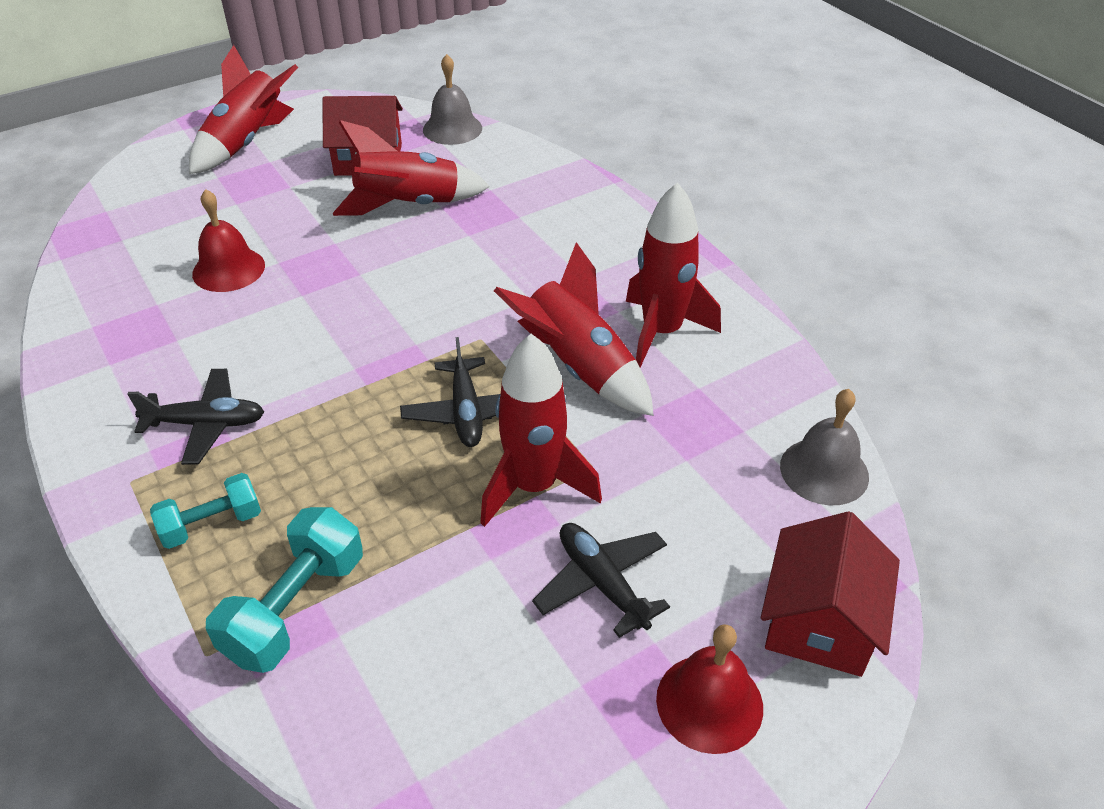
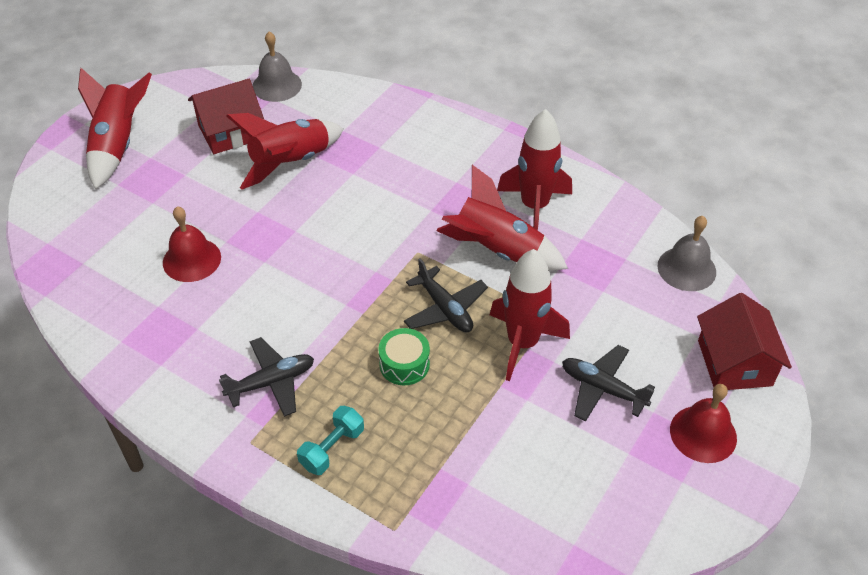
camera: 25 degrees left, 5 degrees up
turquoise dumbbell [206,507,363,673] -> none
none -> green drum [378,328,430,385]

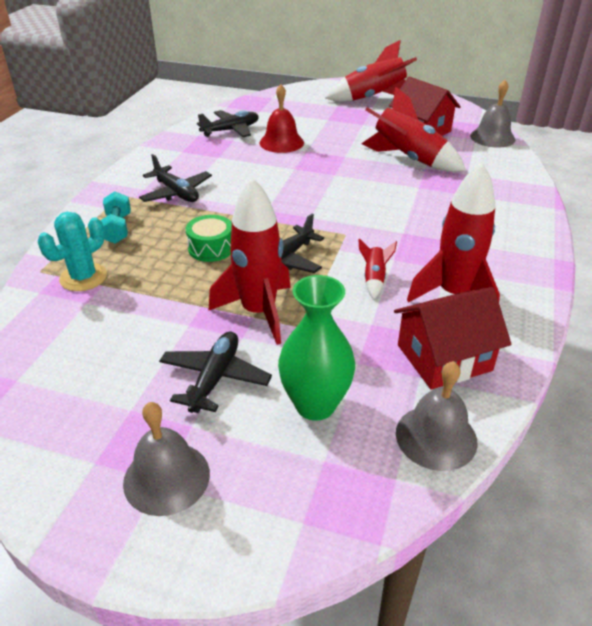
camera: 75 degrees right, 10 degrees down
turquoise dumbbell [297,406,364,475] -> turquoise dumbbell turned 60 degrees clockwise [100,191,131,244]
red rocket [436,165,568,271] -> red rocket [358,238,397,299], size x0.45
red bell [670,384,737,463] -> grey bell [123,402,210,516]
red house [697,293,792,390] -> red house moved to [394,287,511,389]
none -> turquoise cactus [38,212,107,291]
none -> black plane [197,110,259,137]
none -> green vase [278,275,355,421]

